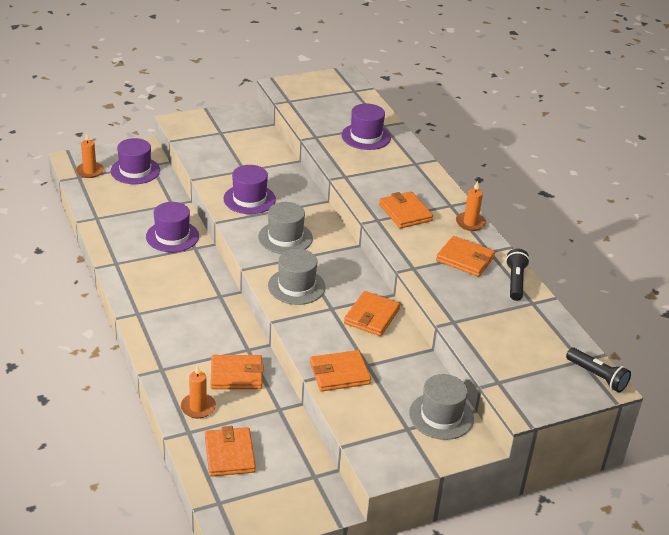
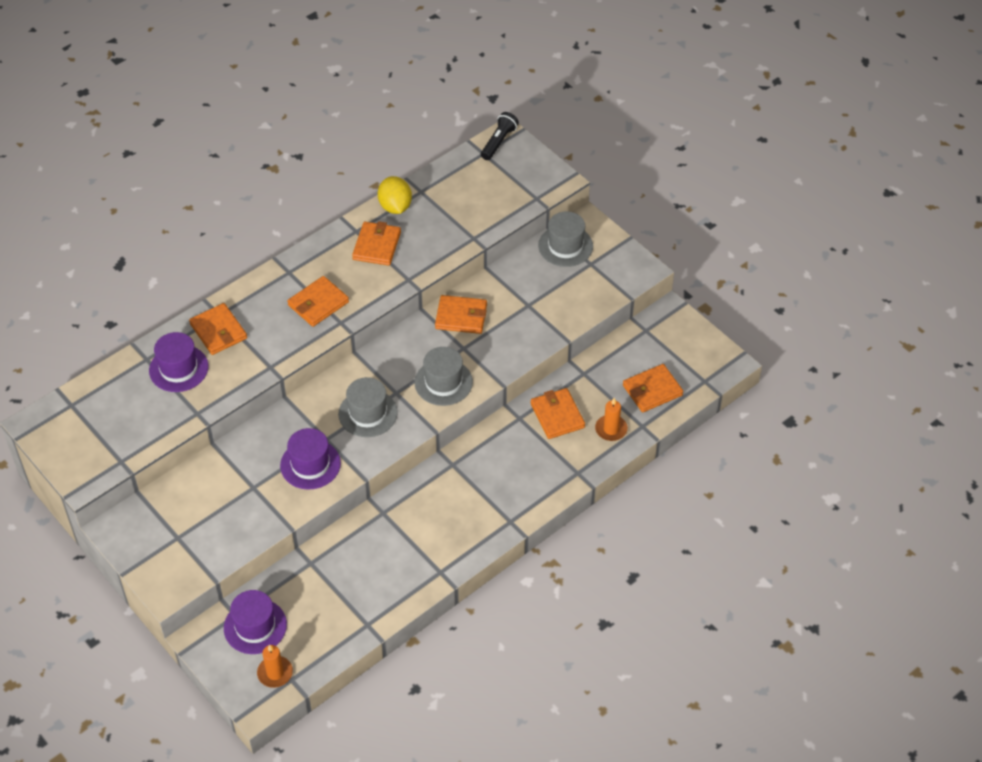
camera: 105 degrees left, 15 degrees up
purple hat [146,202,199,252] -> none
orange wallet [310,350,371,392] -> orange wallet moved to [189,303,247,355]
orange candle [456,181,486,231] -> none
black flashlight [506,249,530,301] -> yellow lemon [378,176,412,214]

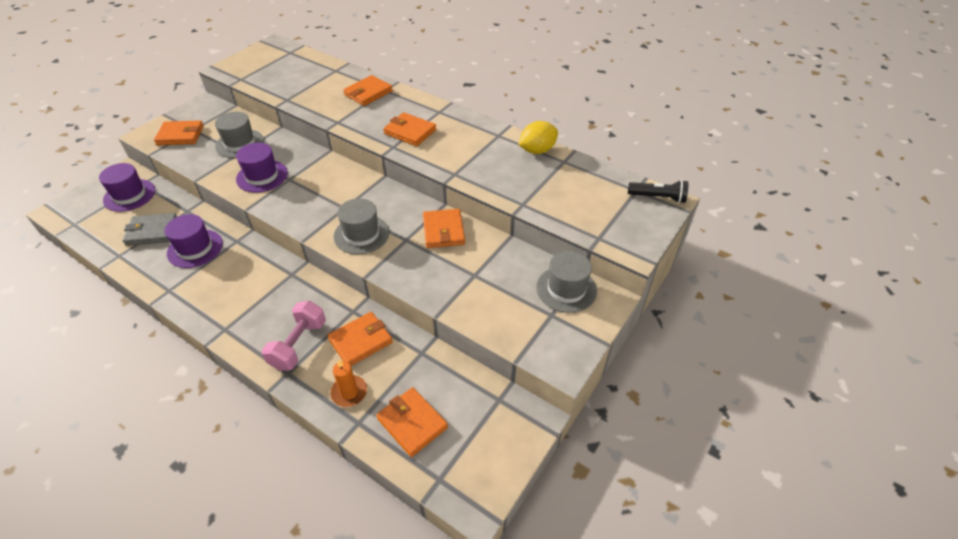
camera: 75 degrees right, 5 degrees down
purple hat [149,332,208,392] -> purple hat moved to [165,214,223,268]
orange candle [257,644,293,688] -> none
grey hat [338,377,398,437] -> grey hat moved to [215,112,264,158]
orange wallet [352,221,401,266] -> orange wallet moved to [154,120,204,145]
none -> grey wallet [123,213,177,246]
none -> pink dumbbell [262,301,326,371]

